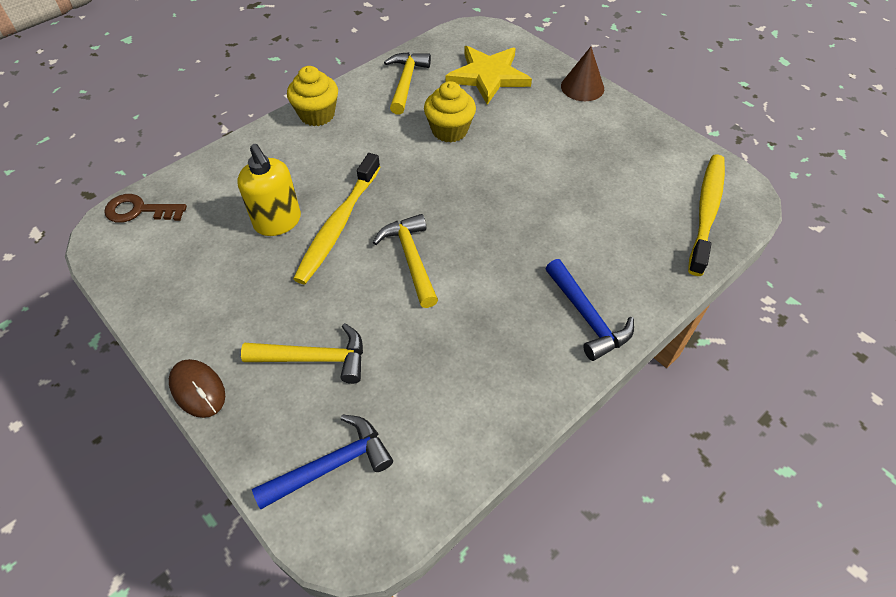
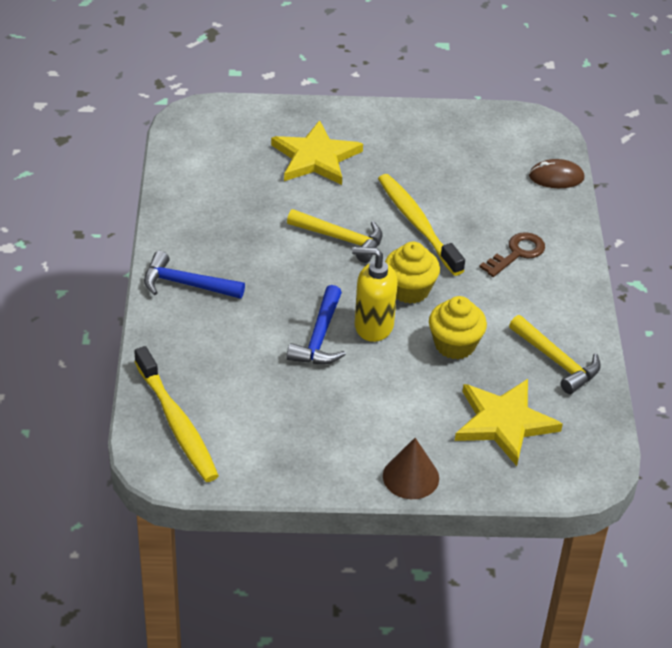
camera: 130 degrees right, 10 degrees down
brown key [104,194,187,223] -> brown key moved to [480,232,545,277]
brown mouse [169,359,225,418] -> brown mouse moved to [529,159,585,188]
yellow soap dispenser [237,144,301,236] -> yellow soap dispenser moved to [352,247,398,342]
yellow hammer [241,323,363,384] -> yellow star [271,120,363,185]
blue hammer [252,415,393,509] -> blue hammer moved to [286,285,346,364]
yellow cupcake [287,66,338,126] -> yellow cupcake moved to [385,242,440,304]

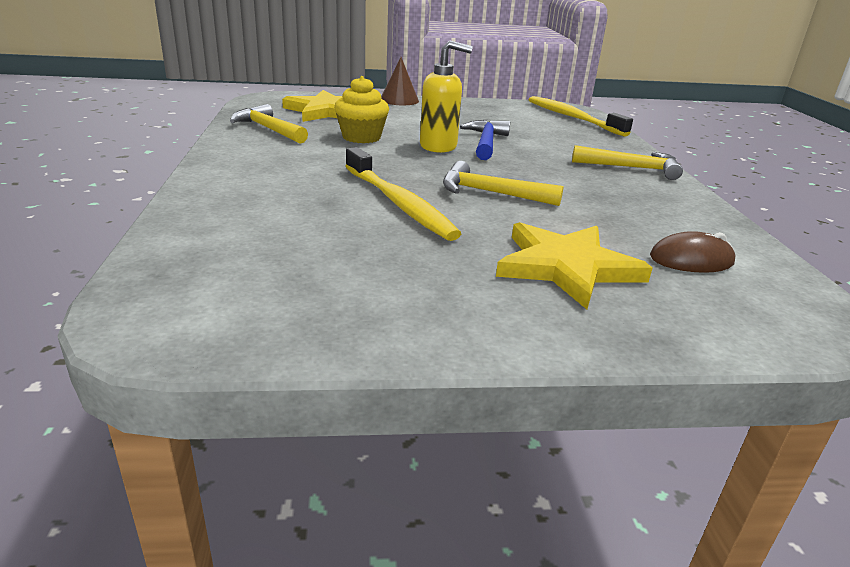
camera: 175 degrees right, 15 degrees down
blue hammer [144,251,245,299] -> yellow hammer [572,145,683,180]
yellow cupcake [385,242,440,304] -> none
brown key [480,232,545,277] -> none
brown mouse [529,159,585,188] -> brown mouse moved to [650,231,736,273]

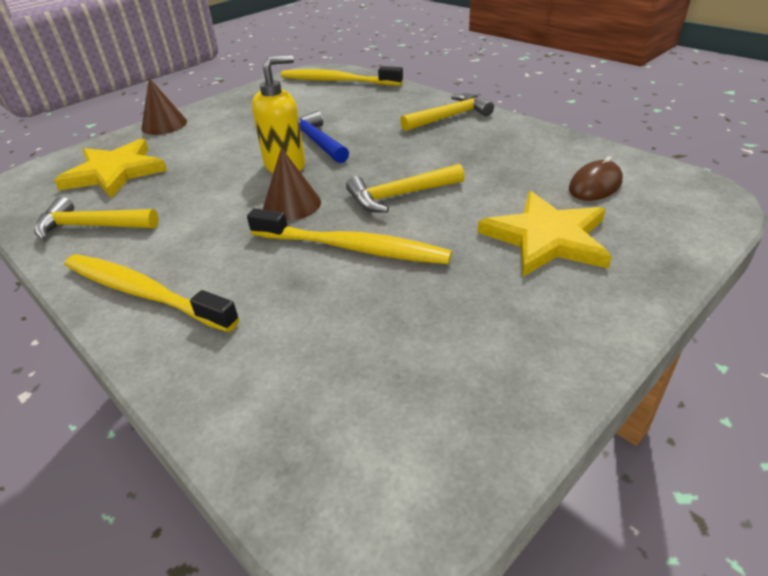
camera: 35 degrees left, 10 degrees up
yellow cupcake [334,76,389,143] -> none
none -> yellow toothbrush [64,254,240,332]
none -> brown cone [263,148,321,221]

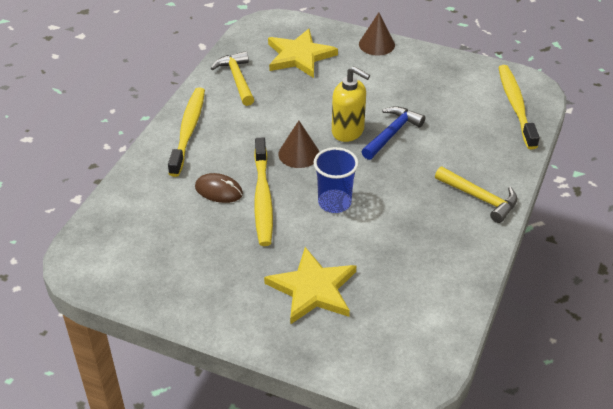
camera: 65 degrees right, 5 degrees up
yellow hammer [346,164,464,213] -> blue cup [313,147,358,213]
brown mouse [569,156,623,201] -> brown mouse moved to [195,173,243,203]

